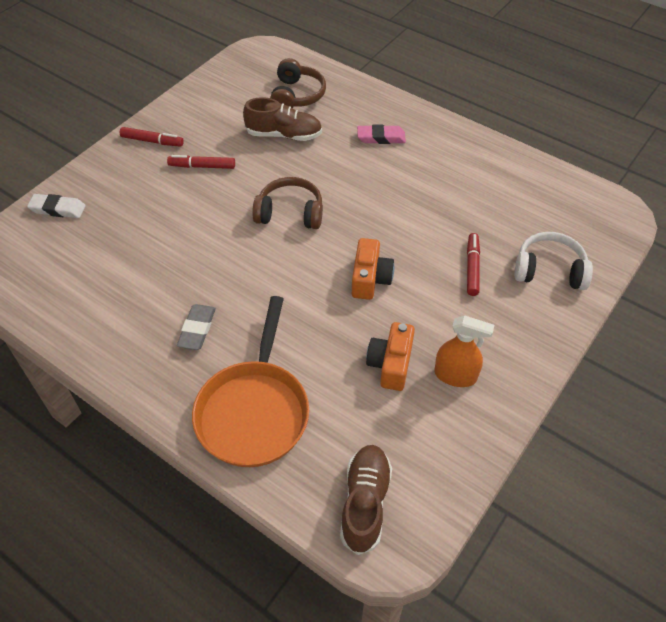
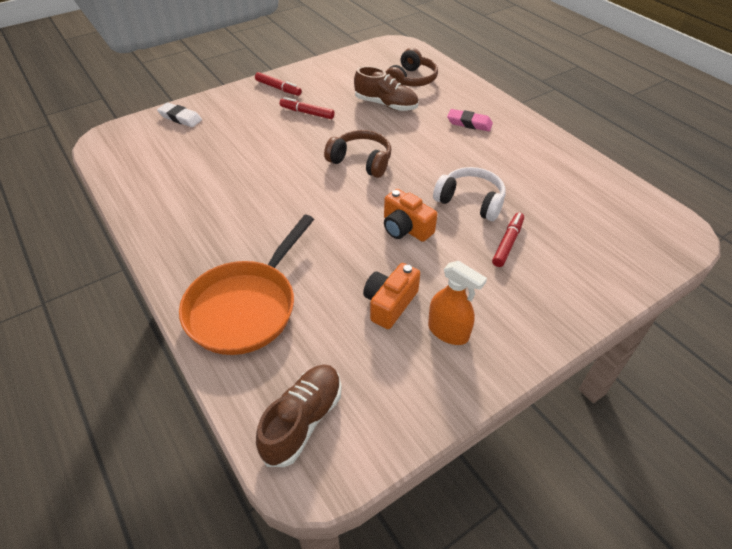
camera: 20 degrees right, 5 degrees down
grey eraser [177,304,216,350] -> none
orange camera [352,238,394,300] -> orange camera turned 105 degrees clockwise [384,189,437,242]
white headphones [515,232,593,290] -> white headphones moved to [433,167,506,221]

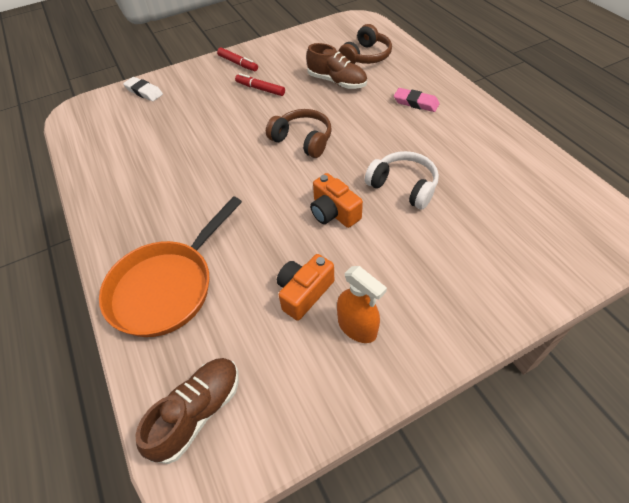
camera: 10 degrees right, 5 degrees up
red marker [492,212,524,267] -> none

